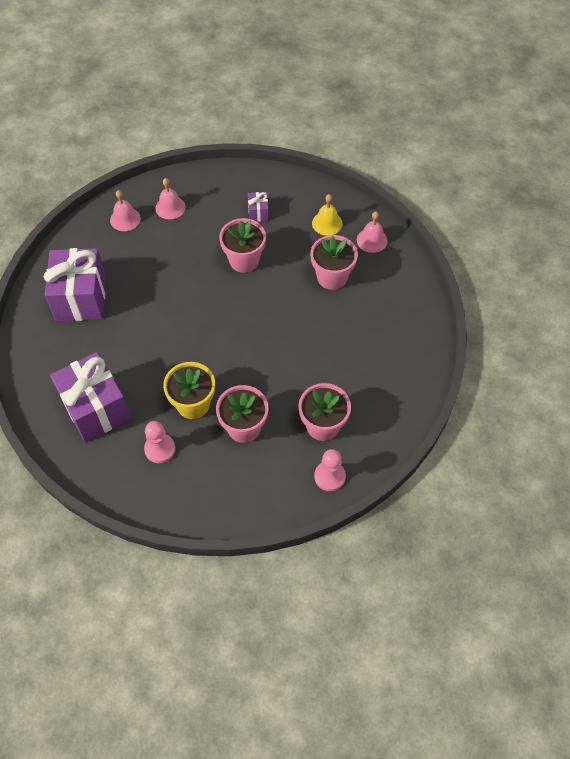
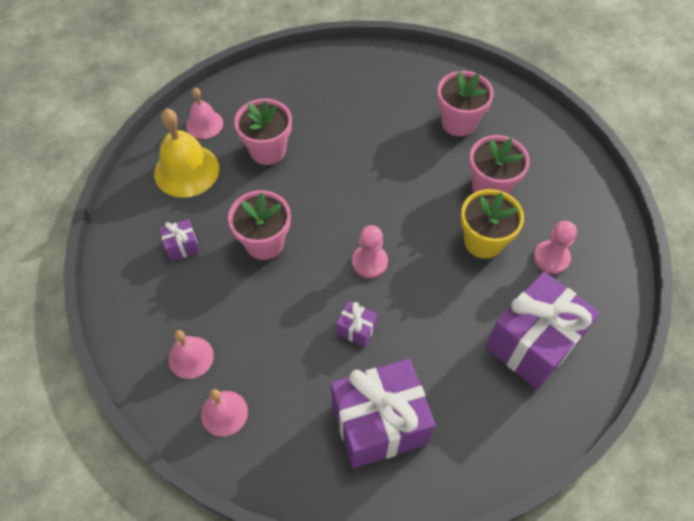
camera: 105 degrees left, 0 degrees up
yellow bell [312,194,343,236] -> yellow bell [154,109,219,198], size x1.68
pink pawn [314,449,346,491] -> pink pawn moved to [352,225,388,278]
none -> purple gift [336,301,378,347]

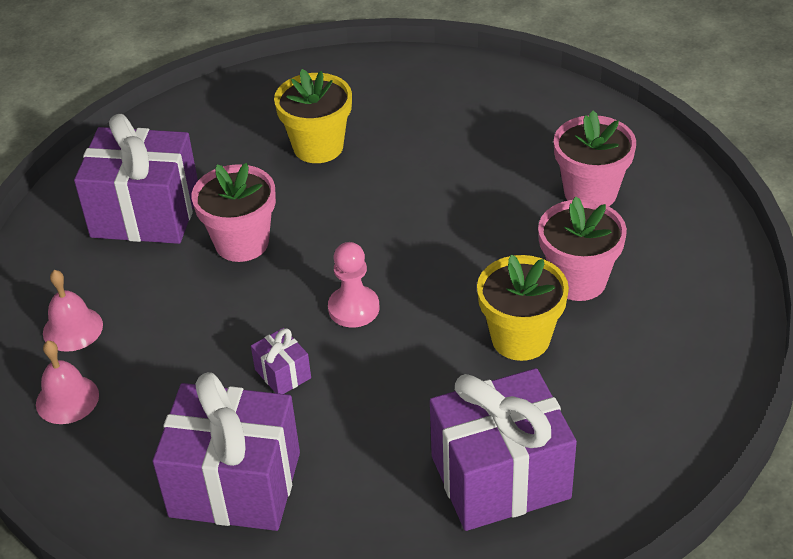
camera: 30 degrees right, 15 degrees down
yellow bell [154,109,219,198] -> none
purple gift [160,219,200,261] -> purple gift [74,114,198,244], size x2.32
pink bell [186,88,223,139] -> none
pink flower pot [234,99,292,165] -> yellow flower pot [274,69,352,163]
pink pawn [534,221,577,274] -> none

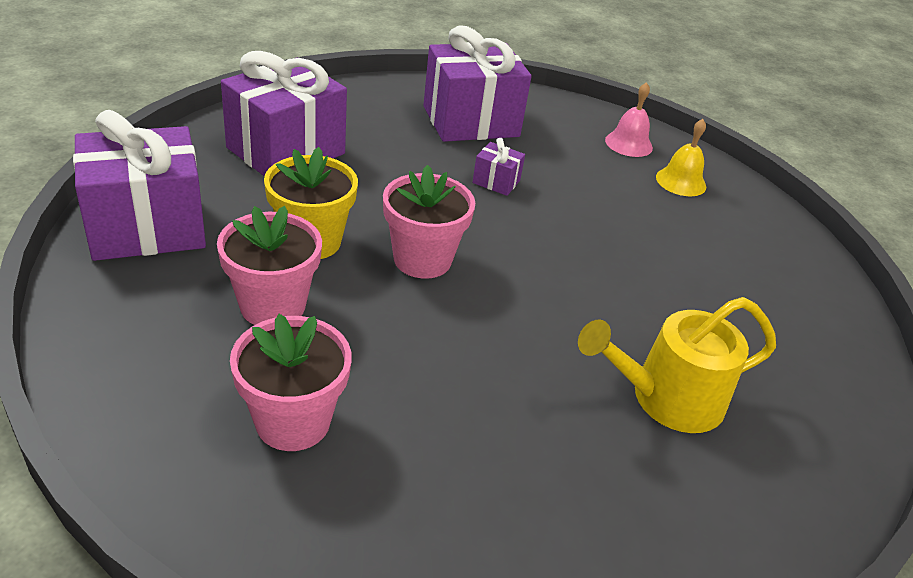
camera: 145 degrees right, 5 degrees down
pink bell [43,270,103,352] -> yellow bell [656,119,706,196]
purple gift [74,114,198,244] -> purple gift moved to [73,110,206,261]
pink flower pot [192,163,276,262] -> pink flower pot moved to [383,165,475,279]
yellow flower pot [274,69,352,163] -> yellow watering can [578,297,776,433]
pink pawn [328,242,379,328] -> none

